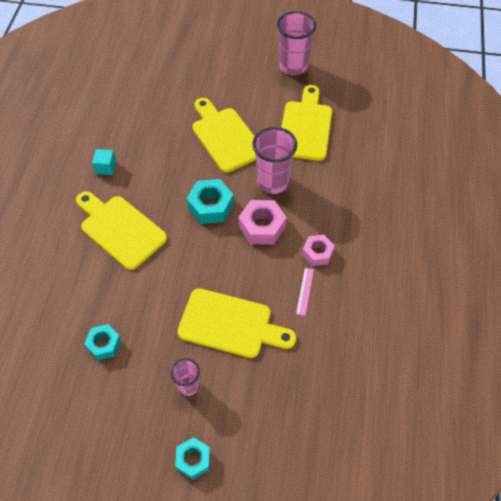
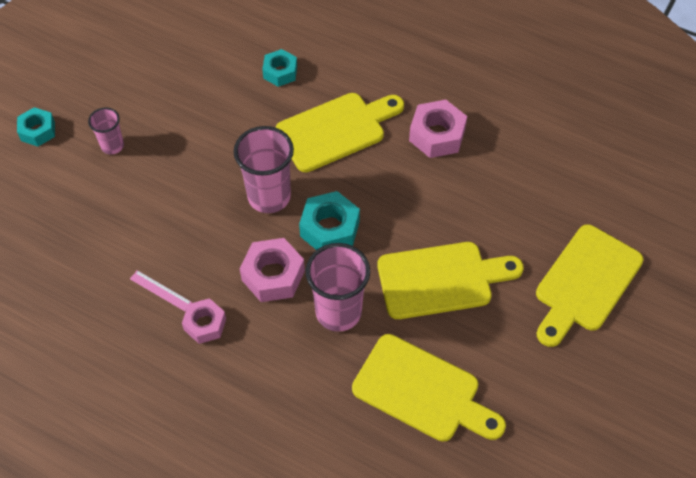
camera: 110 degrees right, 0 degrees up
turquoise nut [84,324,121,360] -> turquoise nut moved to [262,49,297,87]
turquoise cube [92,149,116,175] -> pink nut [409,100,467,158]
yellow cutting board [177,288,296,358] -> yellow cutting board moved to [536,224,644,347]
pink cup [277,11,316,75] -> pink cup moved to [233,126,294,213]

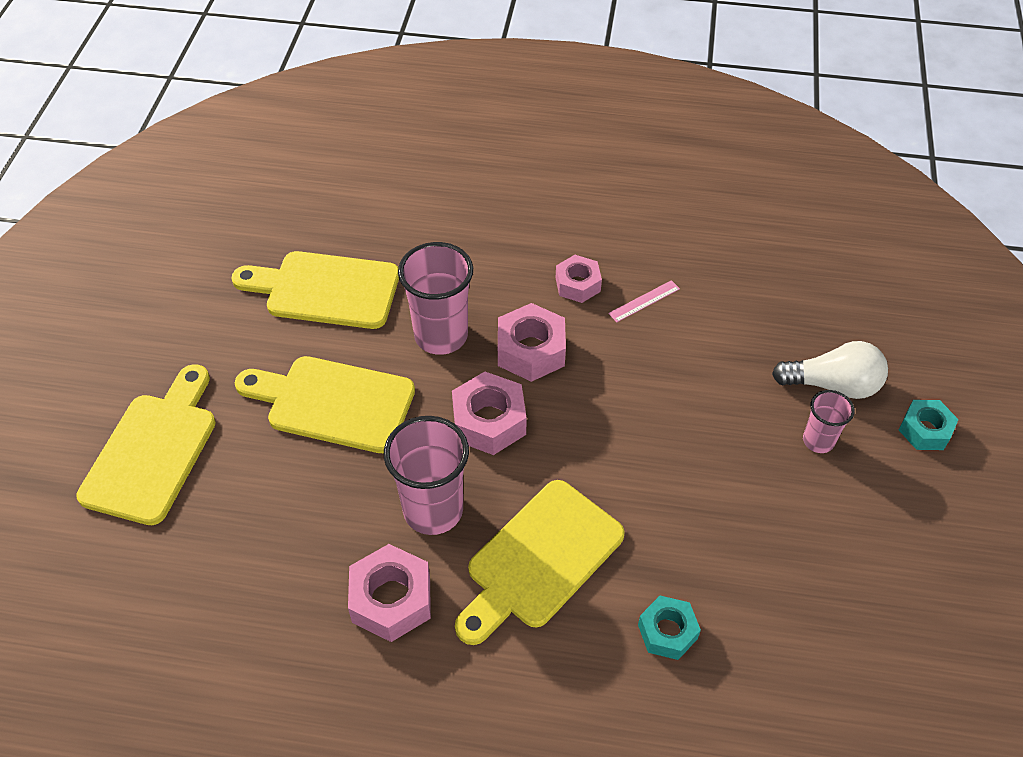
camera: 160 degrees right, 5 degrees down
pink ruler [130,270,192,311] -> pink ruler turned 45 degrees counterclockwise [608,280,680,322]
pink cup [233,126,294,213] -> pink cup moved to [384,416,469,535]
turquoise nut [299,191,360,250] -> pink nut [452,372,527,455]
yellow cutting board [377,242,524,319] -> yellow cutting board turned 45 degrees clockwise [235,356,415,453]
none -> white light bulb [772,341,888,399]

